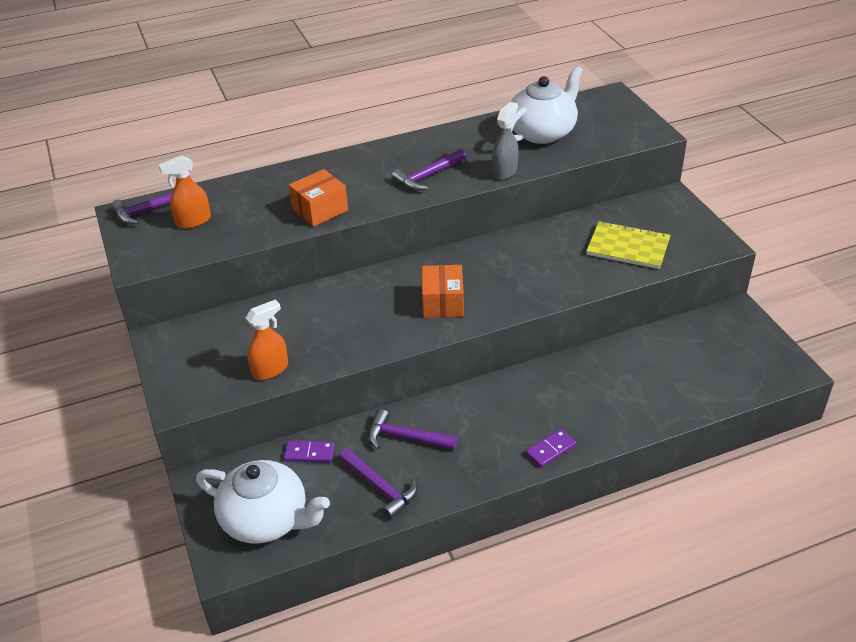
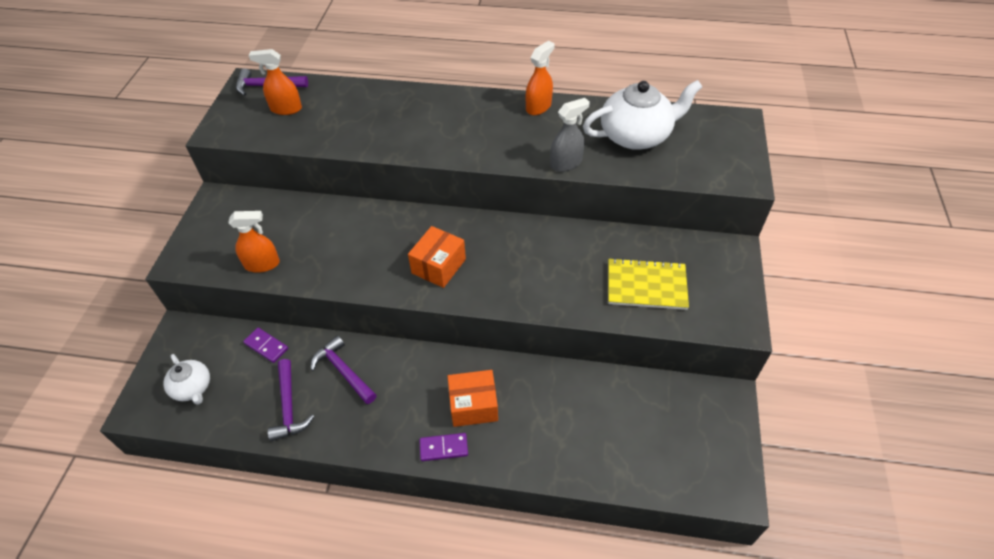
camera: 30 degrees right, 10 degrees up
white teapot [196,460,330,544] -> white teapot [163,354,210,404], size x0.55
orange box [289,169,348,227] -> orange box moved to [448,370,498,427]
purple hammer [392,149,466,191] -> none
yellow notebook [587,221,671,269] -> yellow notebook turned 45 degrees counterclockwise [608,258,689,310]
none -> orange spray bottle [526,41,555,115]

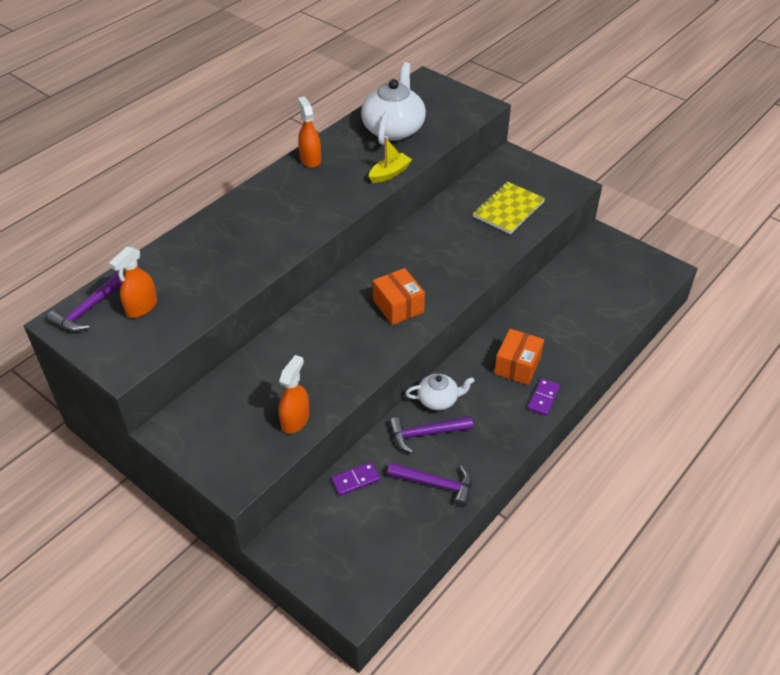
camera: 60 degrees left, 5 degrees down
white teapot [163,354,210,404] -> white teapot moved to [406,374,474,410]
grey spray bottle [550,98,590,172] -> yellow boat [369,137,412,183]

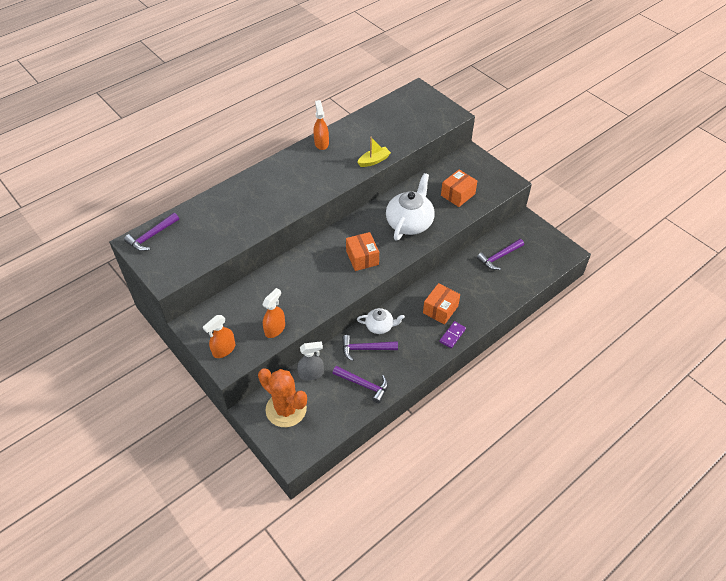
camera: 10 degrees right, 5 degrees up
orange spray bottle [109,246,157,318] -> orange spray bottle moved to [203,315,235,358]
purple domino [331,462,380,496] -> grey spray bottle [297,341,324,381]
white teapot [361,62,426,145] -> white teapot moved to [386,173,435,241]
yellow notebook [473,182,545,234] -> orange box [441,169,477,207]
none -> orange cactus [258,368,307,427]
none -> purple hammer [477,239,524,270]

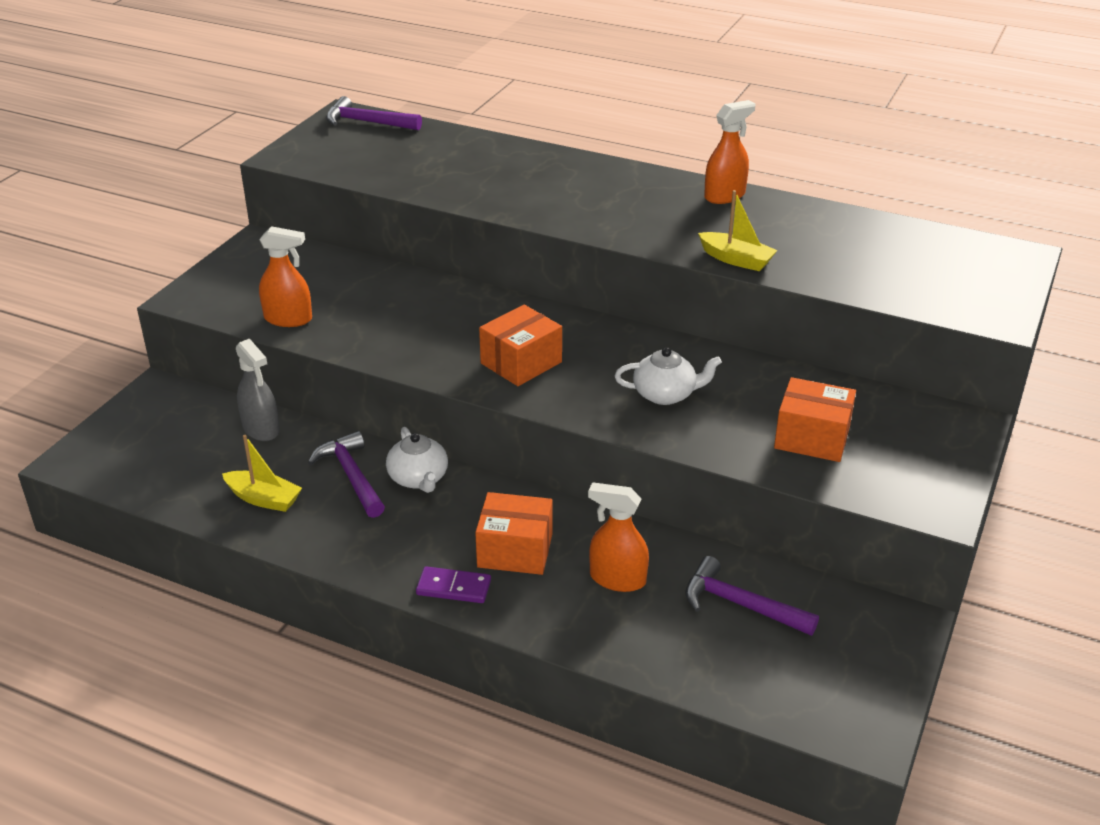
camera: 65 degrees right, 15 degrees down
orange spray bottle [203,315,235,358] -> orange spray bottle moved to [588,482,649,592]
orange cactus [258,368,307,427] -> none
purple hammer [333,366,388,403] -> yellow boat [222,435,302,512]
white teapot [386,173,435,241] -> white teapot [615,347,722,405], size x0.55

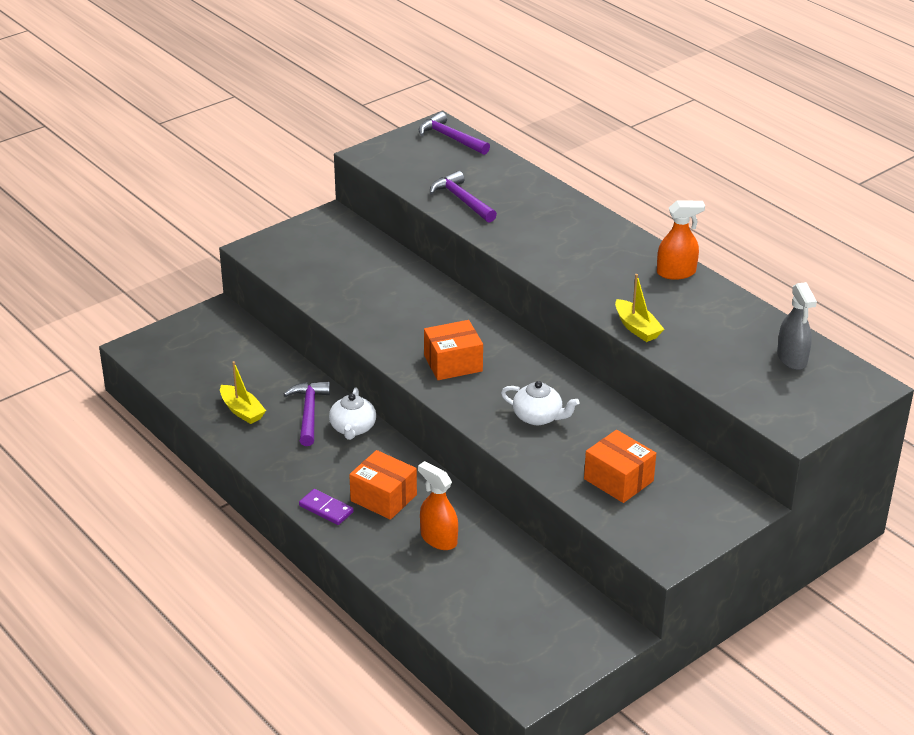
camera: 25 degrees right, 0 degrees up
grey spray bottle [236,339,280,441] -> grey spray bottle moved to [777,282,817,370]
orange spray bottle [259,226,312,327] -> none
purple hammer [685,556,819,636] -> purple hammer moved to [430,171,497,223]

